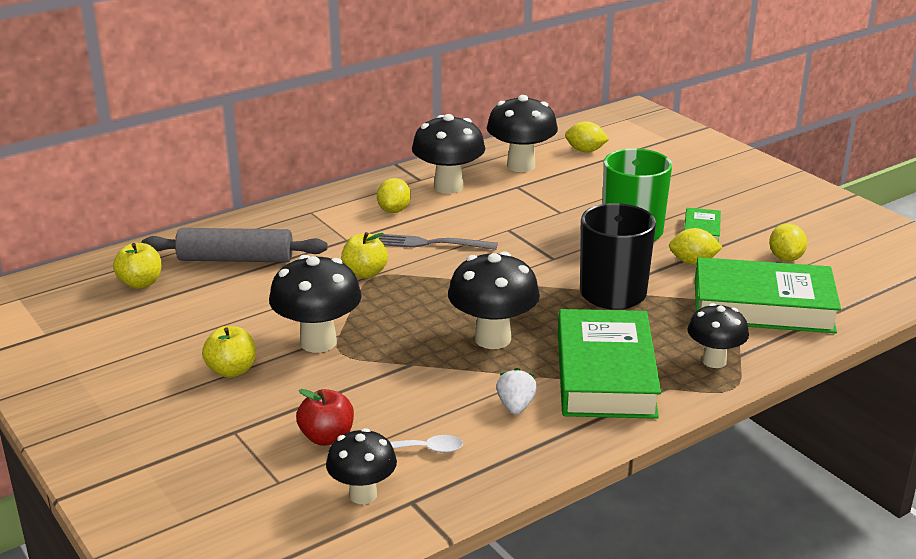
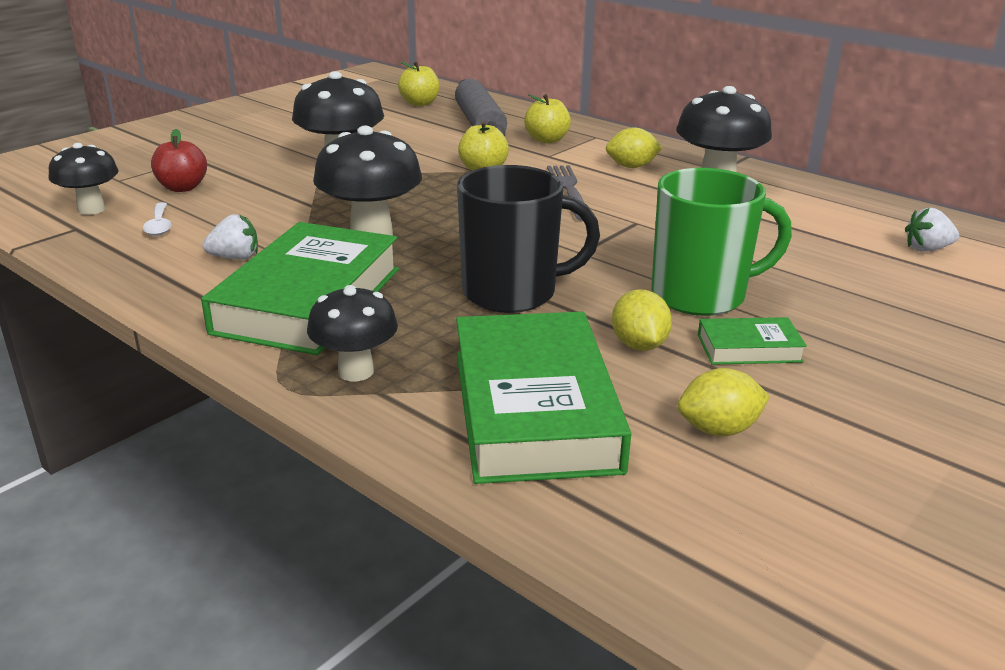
camera: 75 degrees right, 0 degrees up
yellow apple [202,326,256,378] -> yellow apple moved to [524,94,571,143]
black mushroom [487,95,558,172] -> none
green book [558,309,661,419] -> green book turned 60 degrees counterclockwise [201,222,399,355]
yellow lemon [565,121,609,152] -> white strawberry [905,208,959,252]

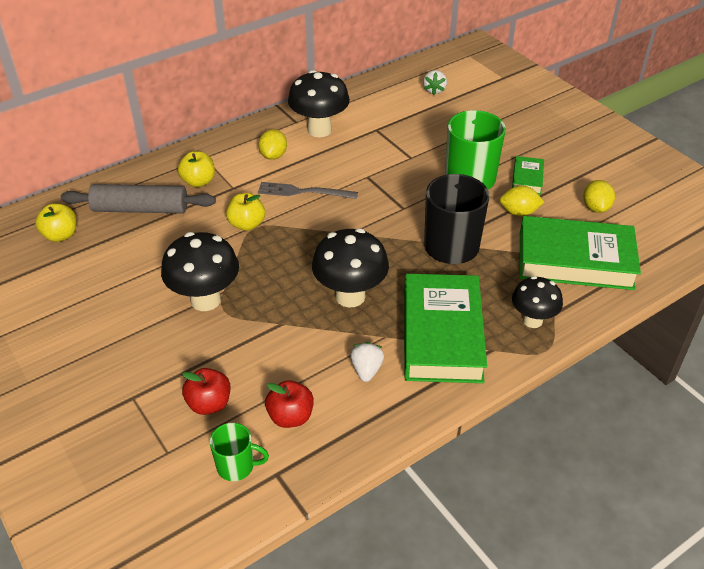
camera: 75 degrees left, 15 degrees up
black mushroom [49,143,119,215] -> green mug [210,423,269,481]
white spoon [143,202,172,236] -> red apple [265,380,314,428]
green book [201,222,399,355] -> green book turned 60 degrees clockwise [404,274,487,383]

